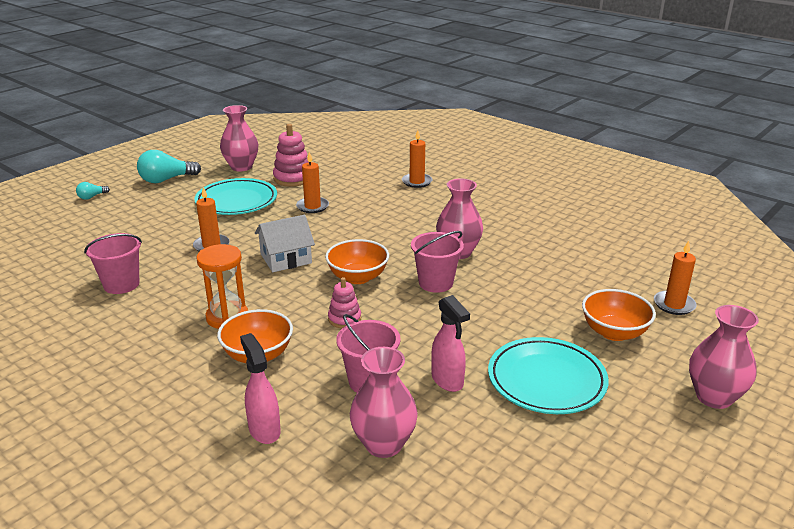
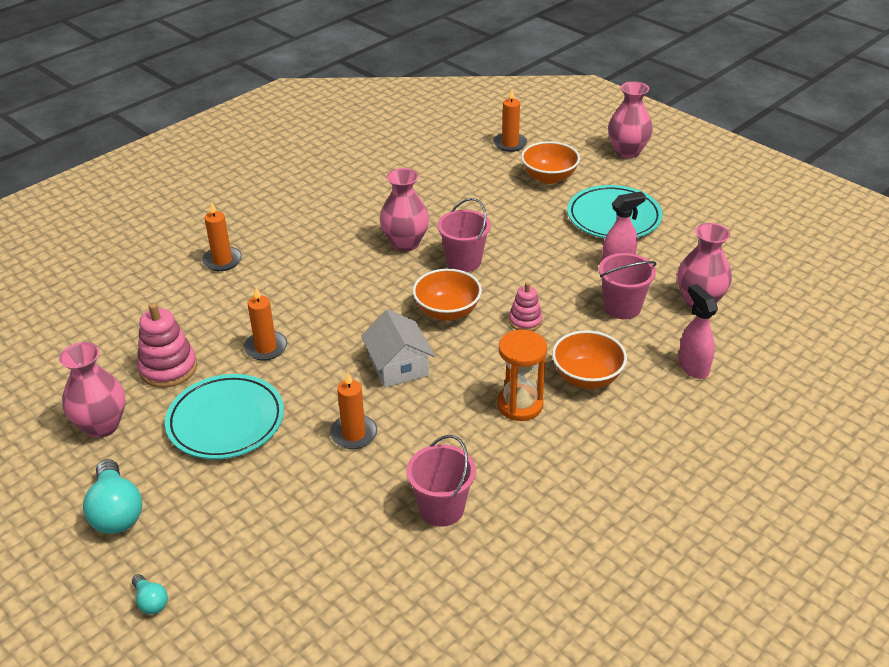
camera: 85 degrees left, 10 degrees up
pink spray bottle [240,333,281,444] -> pink spray bottle turned 90 degrees clockwise [678,284,718,379]

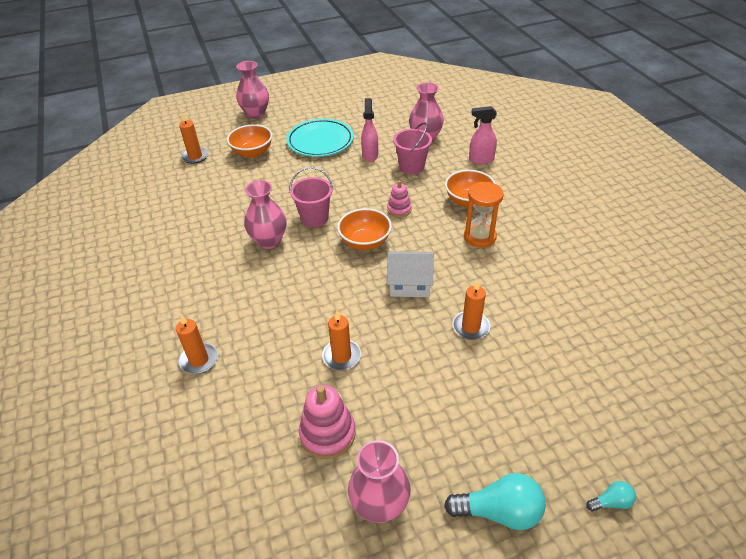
camera: 65 degrees left, 5 degrees up
turquoise plate [165,374,284,459] -> none
pink bucket [406,435,476,527] -> none

